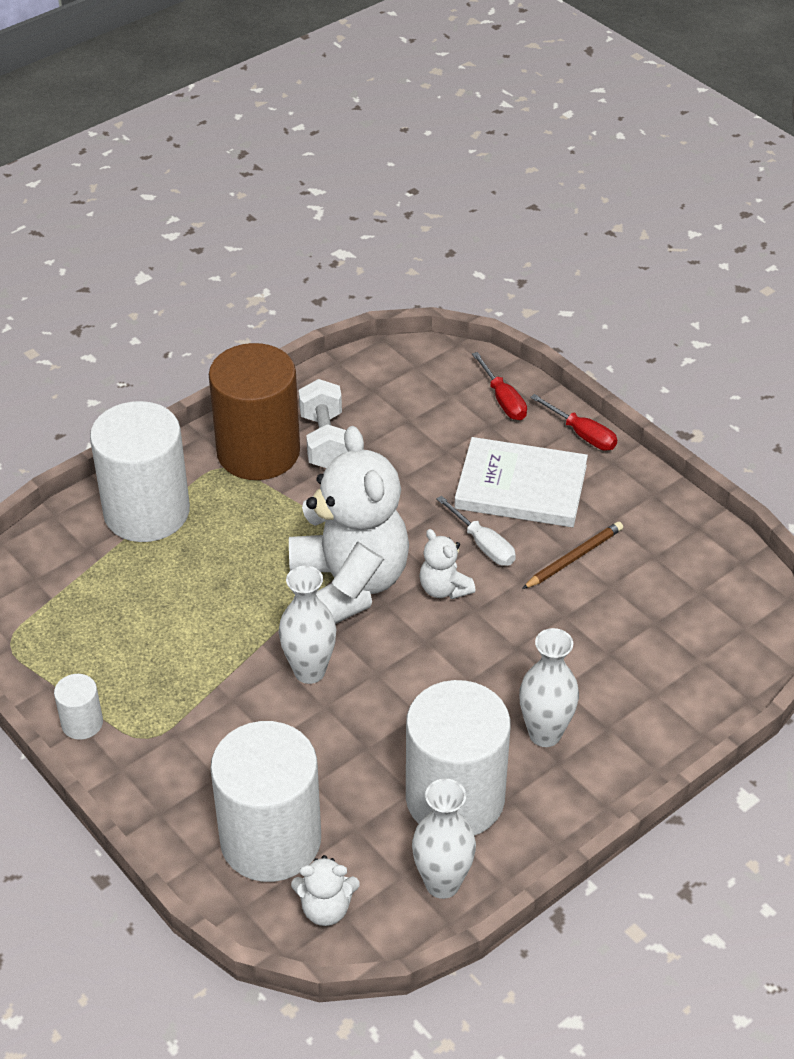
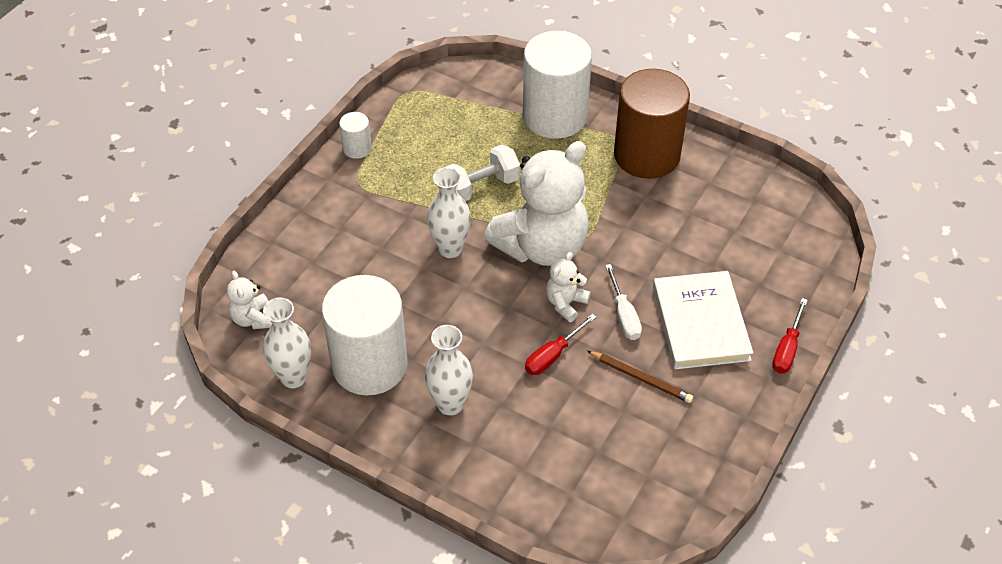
camera: 70 degrees right, 5 degrees up
white cylinder [210,721,321,882] -> none
white dumbbell [299,379,348,468] -> white dumbbell moved to [443,145,520,201]
white screwdriver [436,496,516,566] -> white screwdriver turned 45 degrees counterclockwise [605,264,642,340]
red screwdriver [472,352,527,420] -> red screwdriver moved to [525,314,596,375]

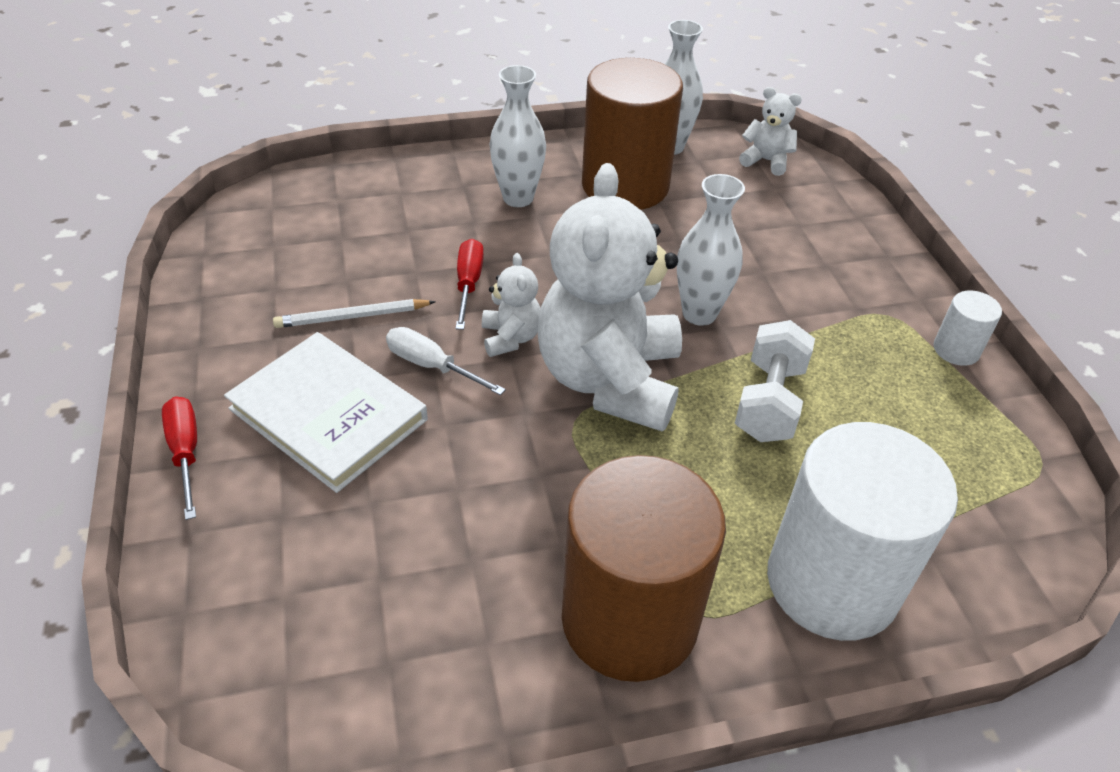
camera: 135 degrees right, 5 degrees down
white cylinder [322,275,408,396] -> brown cylinder [582,58,683,210]
brown pencil [587,351,693,403] -> white pencil [273,299,436,328]

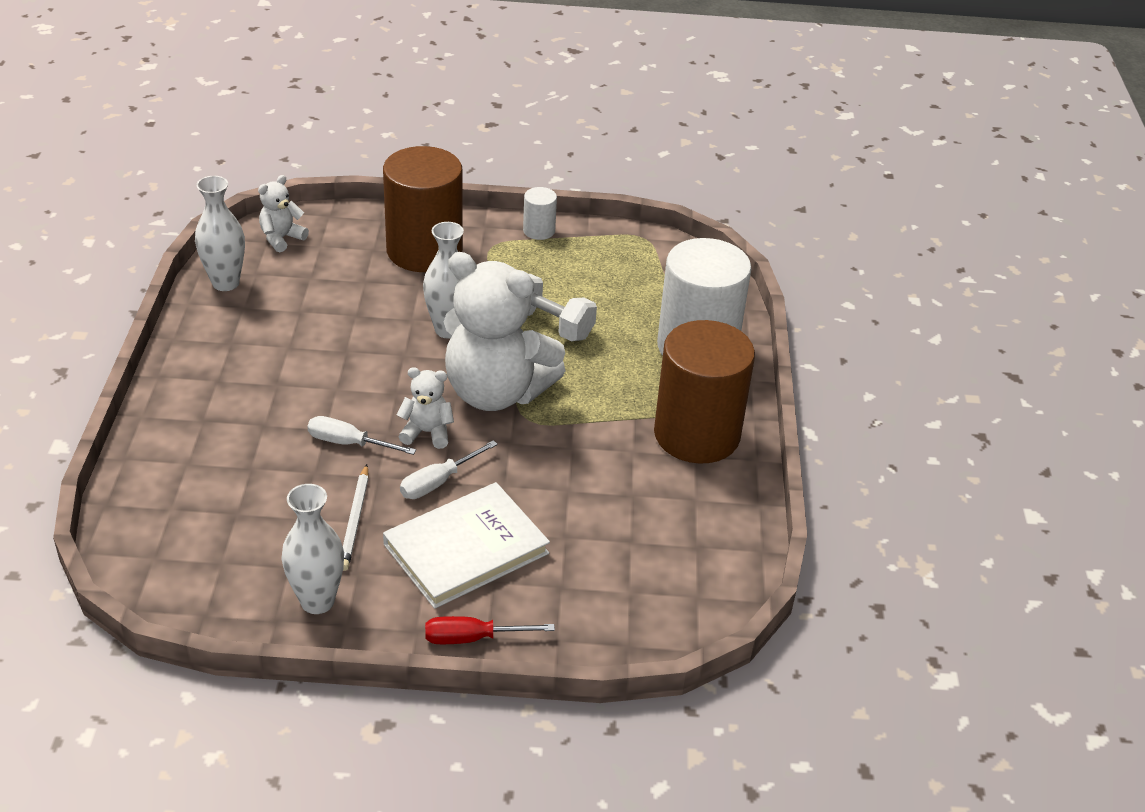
camera: 75 degrees left, 5 degrees down
red screwdriver [455,239,484,330] -> white screwdriver [307,416,416,455]
white vase [489,65,546,207] -> white vase moved to [281,484,344,614]
brown cylinder [582,58,683,210] -> brown cylinder moved to [383,146,463,272]

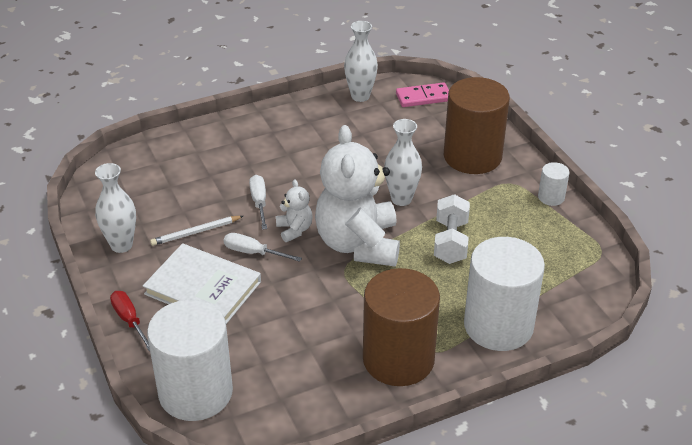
camera: 65 degrees right, 0 degrees up
white teddy bear [258,175,309,252] -> pink domino [396,82,449,107]
none -> white cylinder [147,300,233,421]

